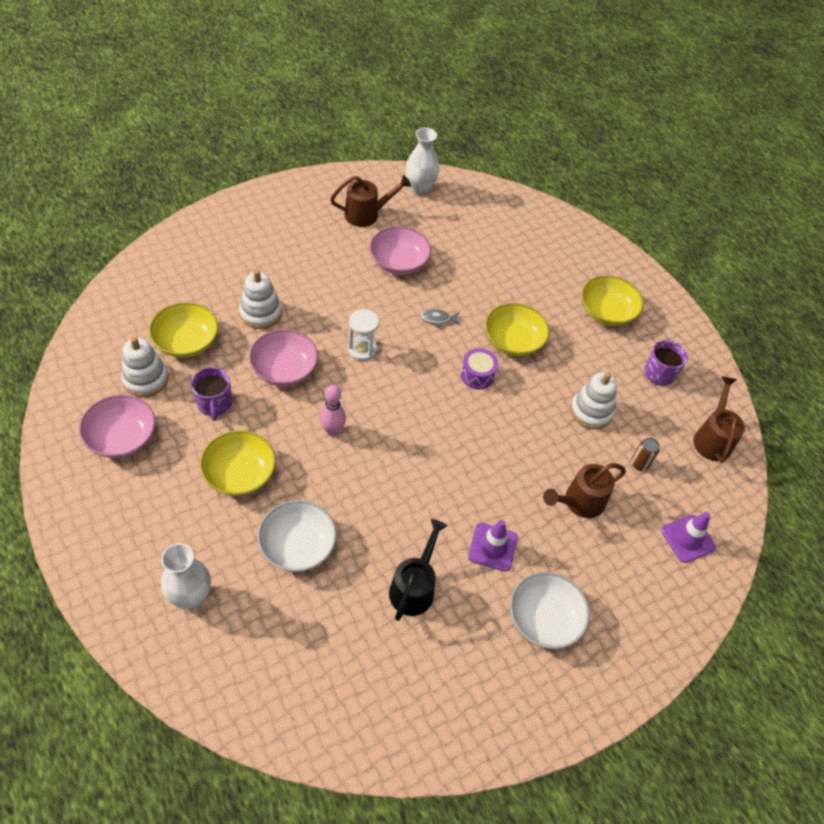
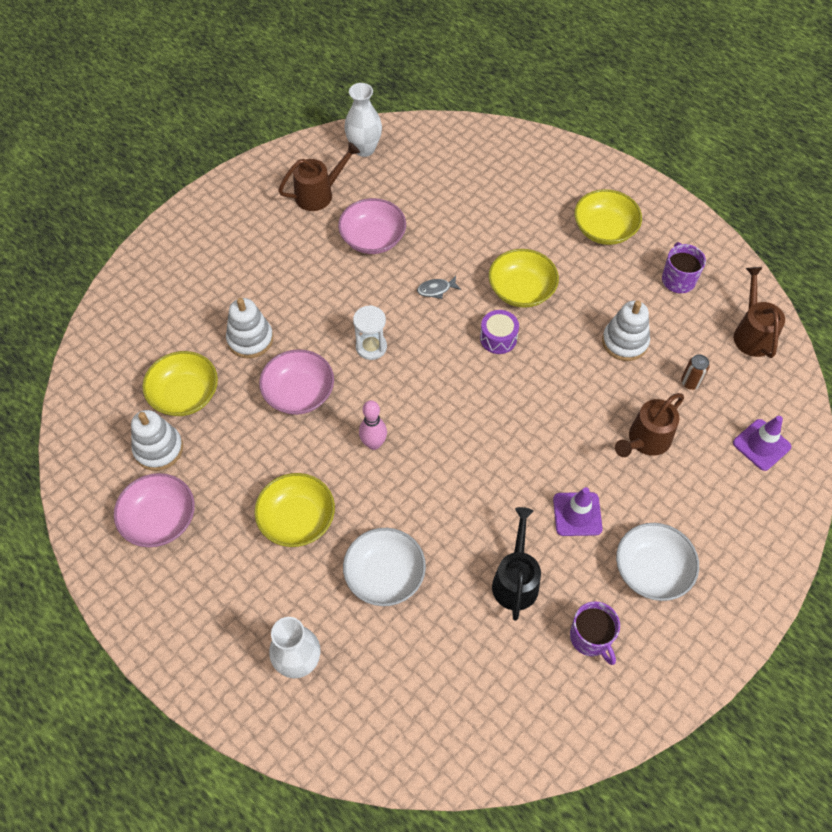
camera: 10 degrees left, 5 degrees up
purple mug [191,367,232,421] -> purple mug moved to [570,601,620,665]

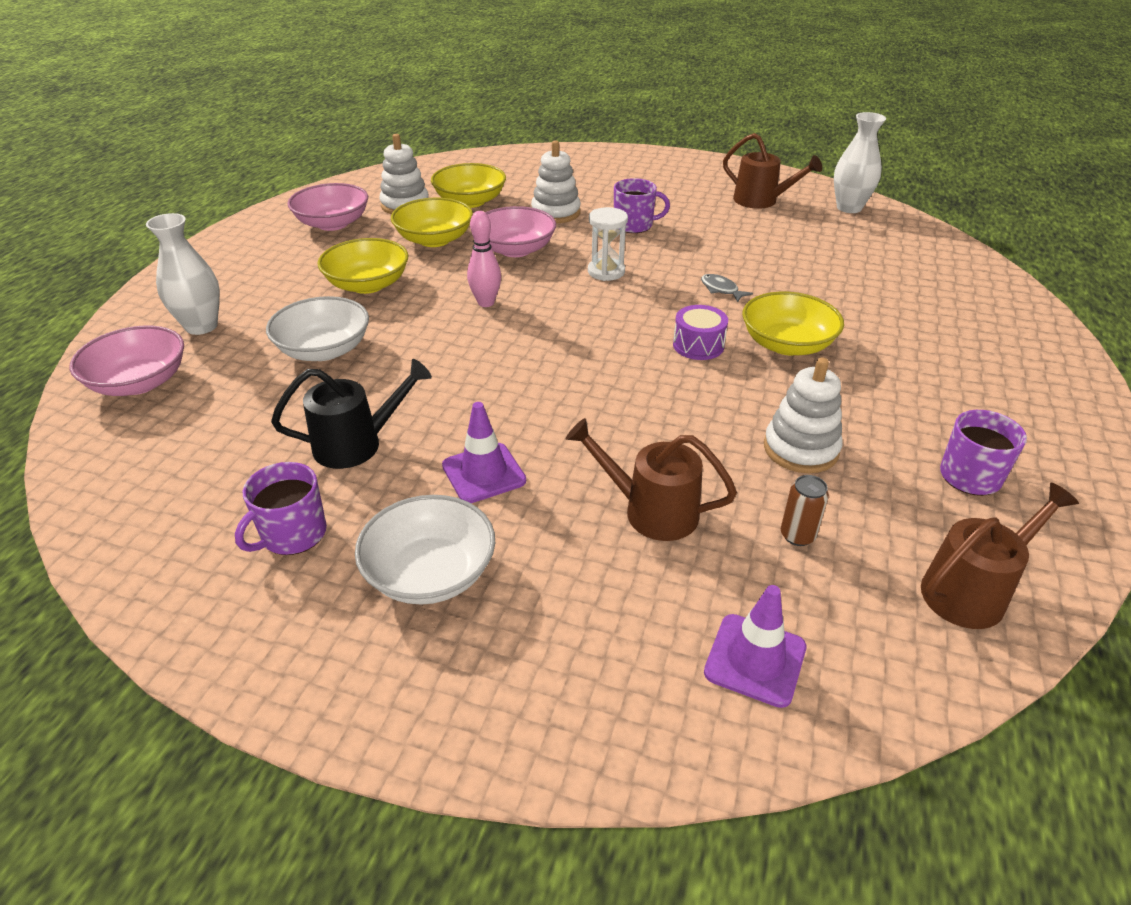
camera: 65 degrees right, 20 degrees down
pink bowl [338,198,406,254] -> pink bowl moved to [69,326,184,396]
yellow bowl [574,189,642,245] -> yellow bowl moved to [391,198,473,247]
none -> purple mug [614,178,670,233]

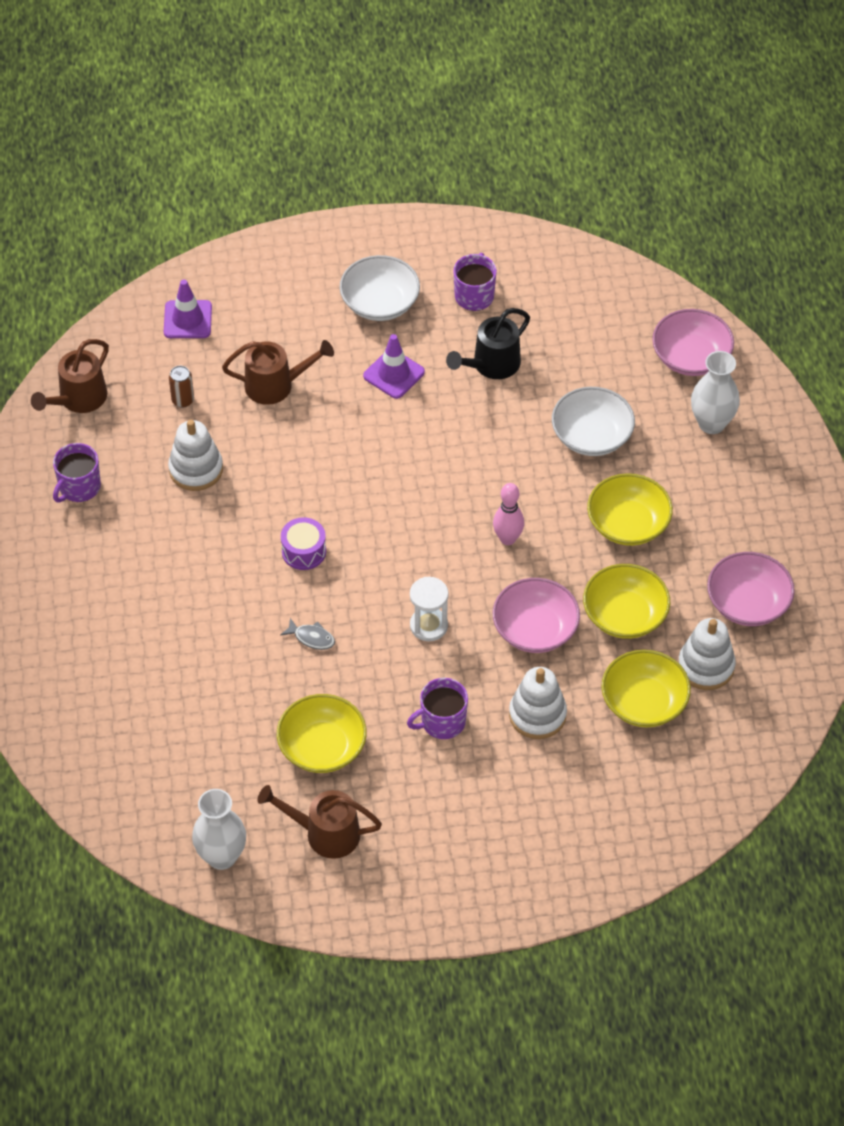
camera: 155 degrees right, 15 degrees up
yellow bowl [742,292,844,356] -> yellow bowl moved to [277,694,367,773]

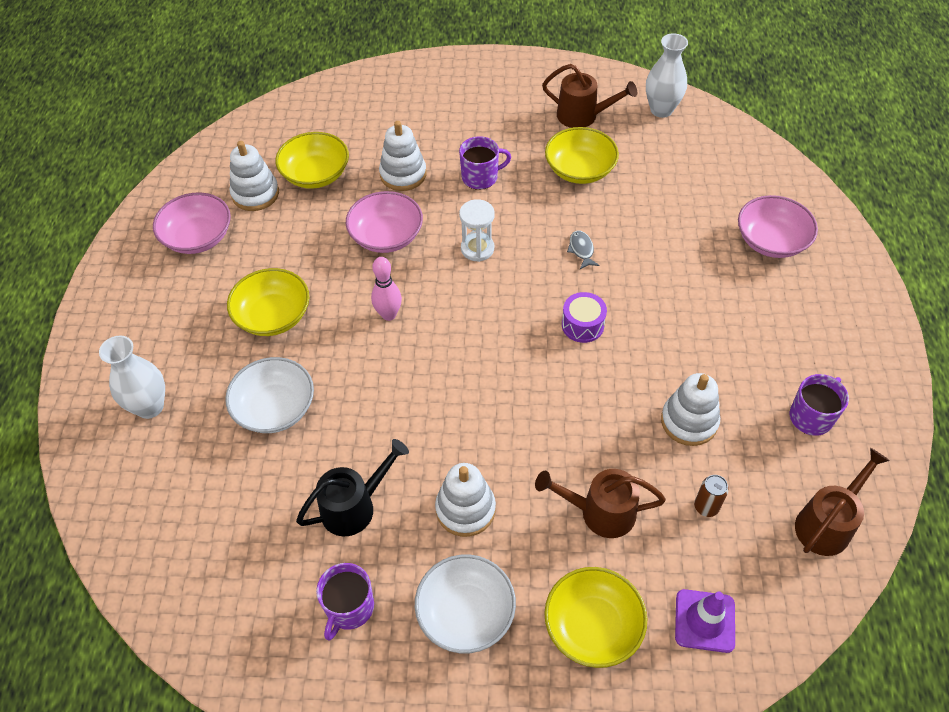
camera: 170 degrees left, 0 degrees up
grey fish [280,618,335,650] -> grey fish turned 45 degrees clockwise [567,231,599,269]
purple traffic cone [363,334,425,399] -> white stacking toy [435,463,496,537]
yellow bowl [583,564,670,639] -> yellow bowl moved to [544,567,647,668]
pink bowl [652,309,734,376] -> pink bowl moved to [738,195,818,258]

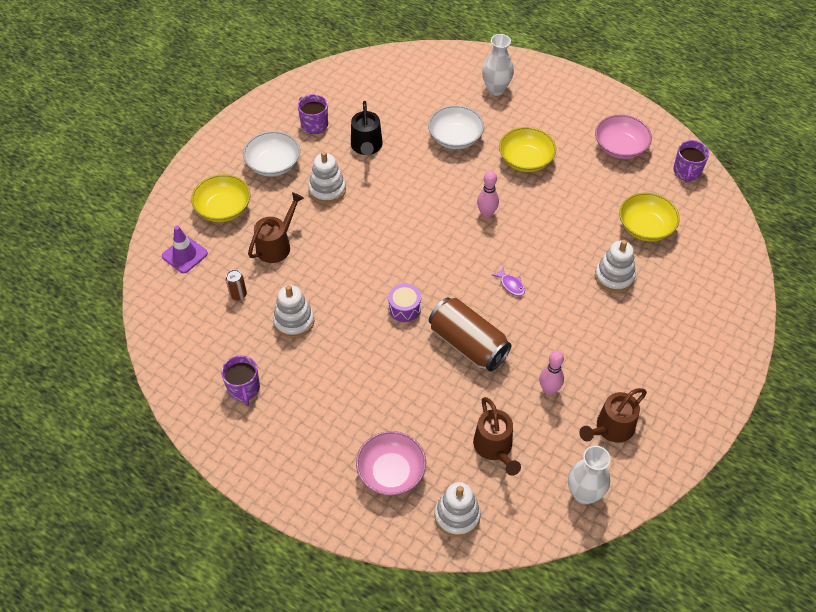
camera: 120 degrees right, 0 degrees up
white stacking toy [230,141,279,211] -> white stacking toy moved to [434,482,481,537]
pink bowl [346,191,423,253] -> none
purple mug [459,136,511,190] -> purple mug moved to [673,140,709,183]
white hourglass [459,199,495,262] -> purple fish [492,267,525,296]
yellow bowl [545,127,619,184] -> pink bowling pin [539,351,564,395]
grey fish [567,231,599,269] -> brown can [429,297,511,372]
brown watering can [795,448,890,556] -> brown watering can moved to [473,397,521,476]

